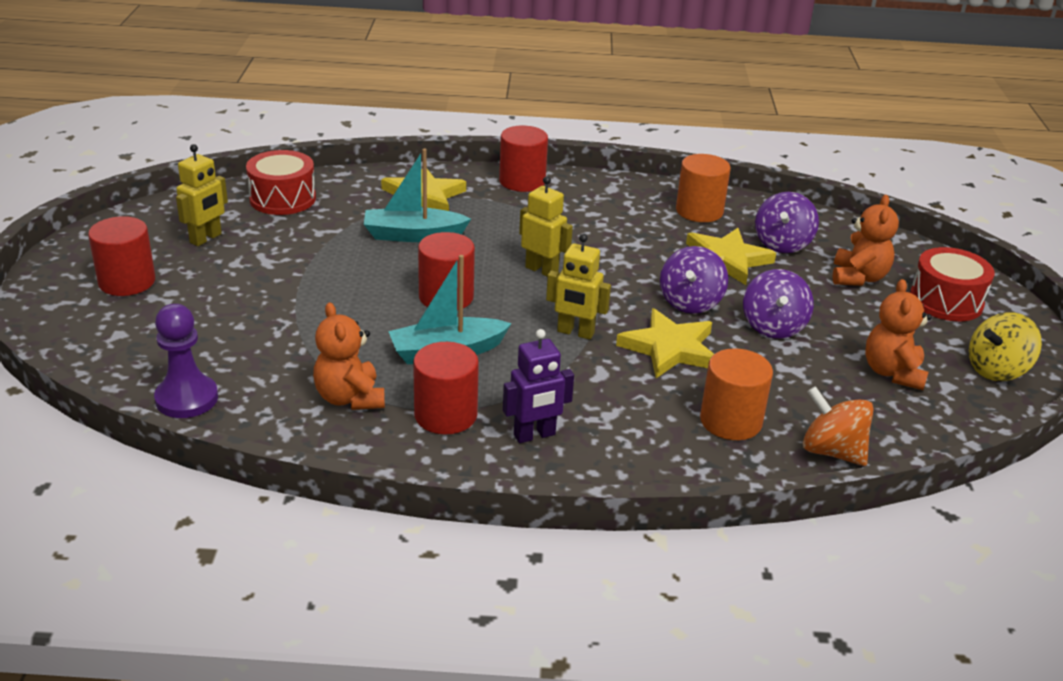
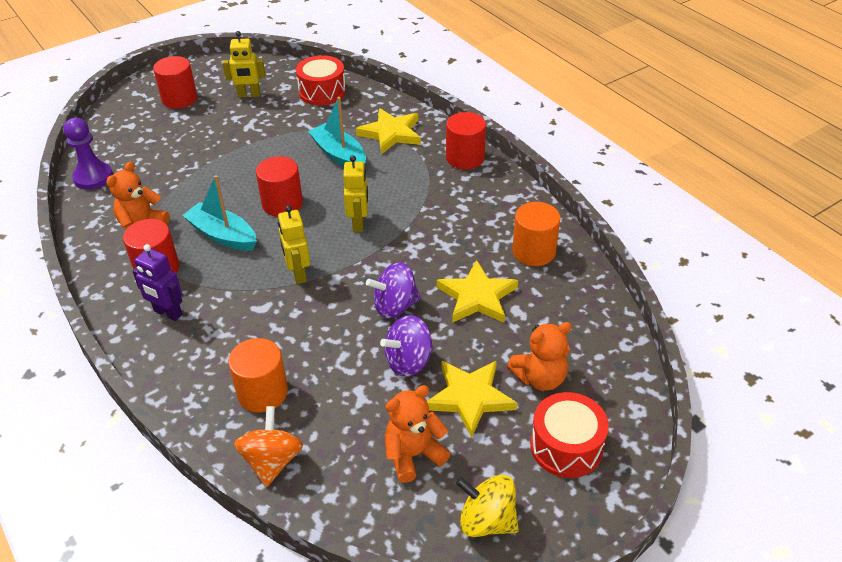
camera: 55 degrees right, 10 degrees up
yellow star [616,308,714,378] -> yellow star moved to [427,360,517,438]
purple spinning top [755,192,819,253] -> none

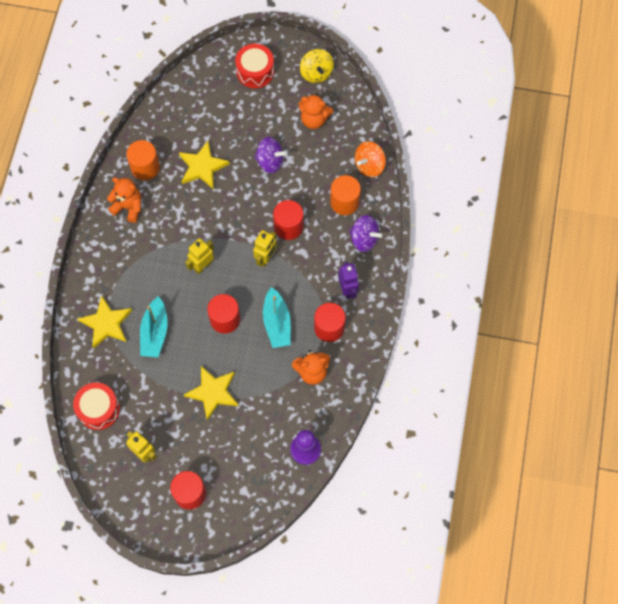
camera: 135 degrees left, 25 degrees up
purple spinning top [366,262,421,319] -> purple spinning top moved to [349,215,382,252]
yellow star [427,360,517,438] -> yellow star moved to [184,366,239,420]
red cylinder [446,112,486,170] -> red cylinder moved to [273,200,304,240]
orange teddy bear [507,322,572,391] -> orange teddy bear moved to [107,177,141,223]

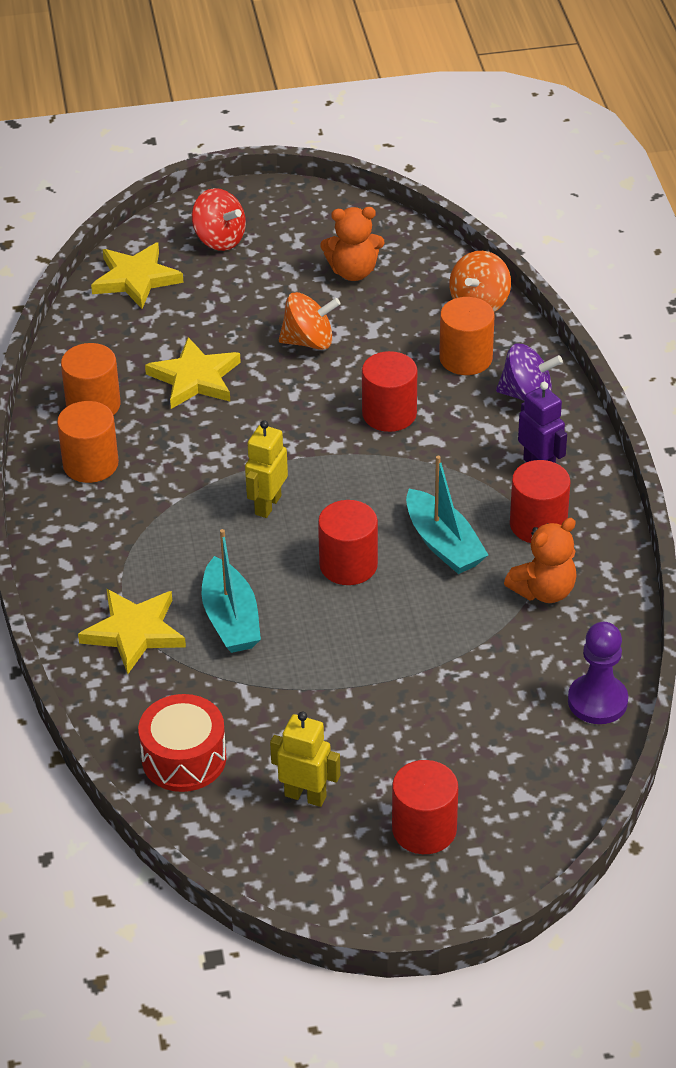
camera: 20 degrees left, 25 degrees down
orange teddy bear [107,177,141,223] -> orange cylinder [57,401,119,483]
yellow star [184,366,239,420] -> yellow star moved to [91,242,184,309]
red drum [235,44,274,89] -> red spinning top [192,188,246,251]
yellow robot [253,230,277,267] -> none
purple spinning top [254,137,287,173] -> orange spinning top [279,292,341,350]
yellow spinning top [300,49,334,83] -> none

